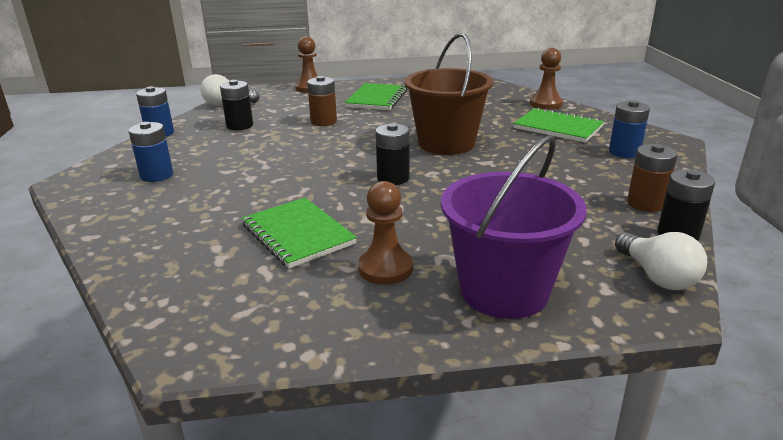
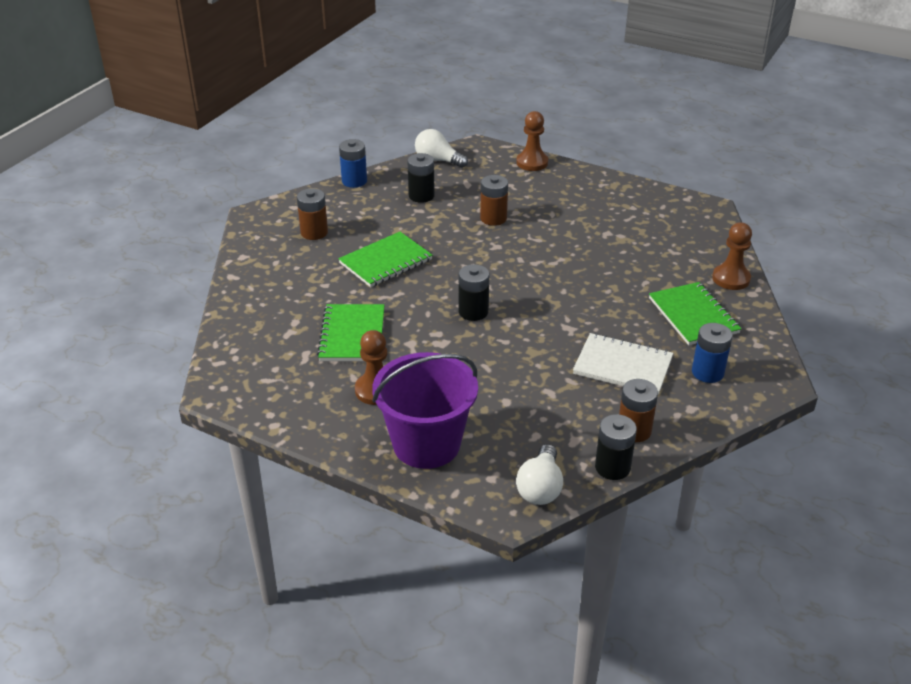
camera: 35 degrees right, 10 degrees up
blue battery [129,122,173,182] -> brown battery [297,188,328,240]
green notebook [345,83,407,110] -> green notebook moved to [338,232,433,287]
brown bucket [404,33,493,155] -> none
none -> white notebook [573,333,673,395]

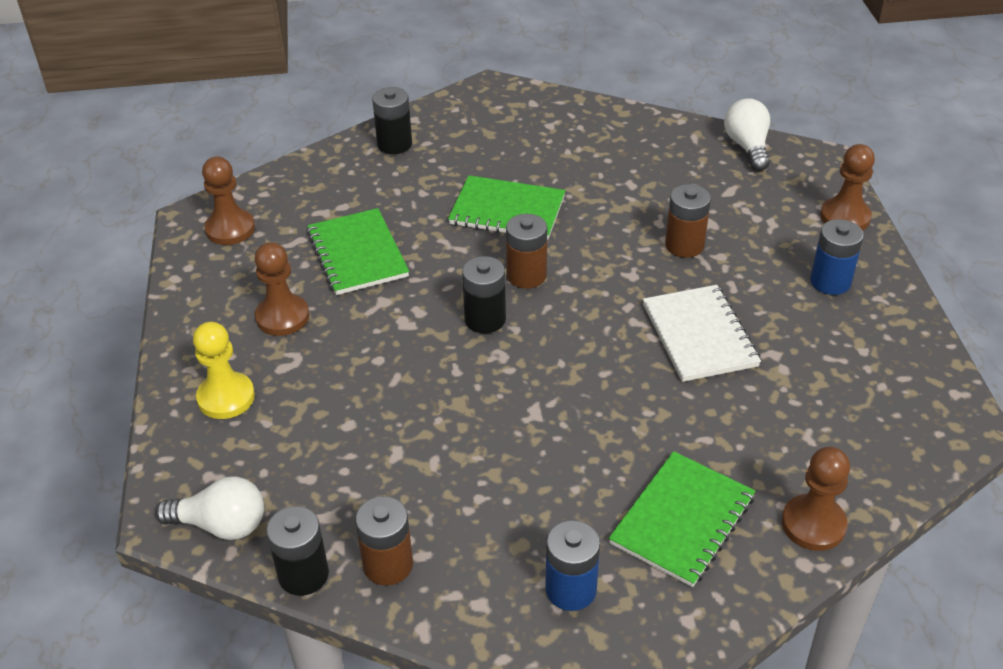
camera: 55 degrees right, 5 degrees up
brown battery [297,188,328,240] -> brown battery moved to [506,214,547,289]
green notebook [317,304,385,361] -> green notebook turned 75 degrees counterclockwise [307,208,409,295]
blue battery [339,139,367,188] -> blue battery moved to [810,219,864,295]
purple bucket [372,352,478,469] -> yellow pawn [193,322,255,419]
black battery [408,153,435,203] -> black battery moved to [372,87,412,154]
white light bulb [516,444,563,505] -> white light bulb turned 150 degrees counterclockwise [155,476,264,540]
white notebook [573,333,673,395] -> white notebook moved to [643,285,761,382]
none -> brown pawn [202,157,255,245]

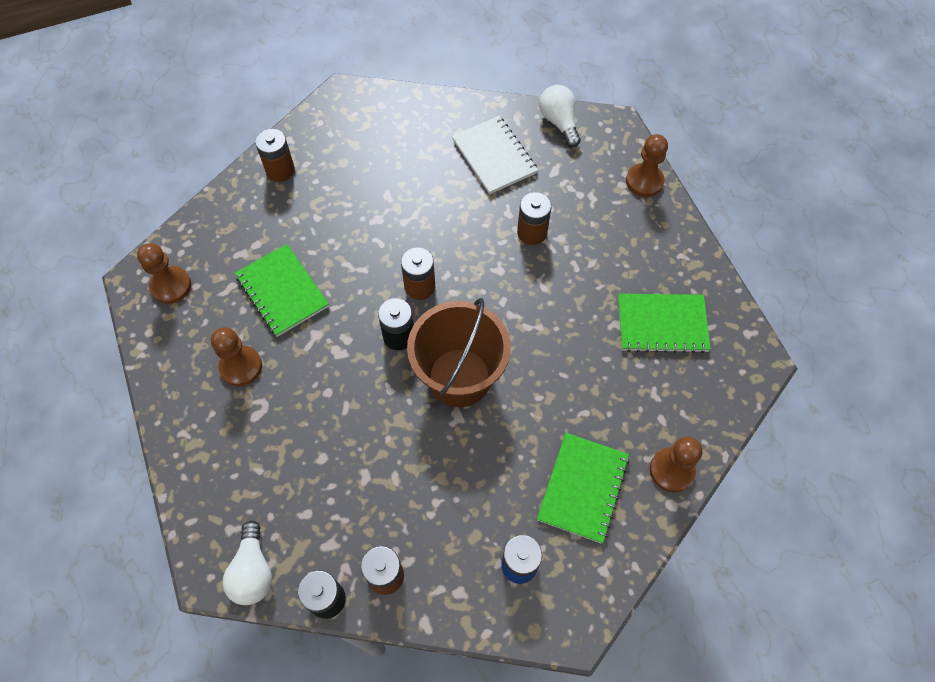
camera: 15 degrees left, 20 degrees up
white light bulb [155,476,264,540] -> white light bulb turned 90 degrees clockwise [223,521,272,605]
yellow pawn [193,322,255,419] -> none
black battery [372,87,412,154] -> brown battery [255,129,295,182]
green notebook [448,175,565,239] -> green notebook moved to [618,294,711,353]
white notebook [643,285,761,382] -> white notebook moved to [452,116,538,194]
blue battery [810,219,864,295] -> none
none -> brown bucket [407,298,511,407]

